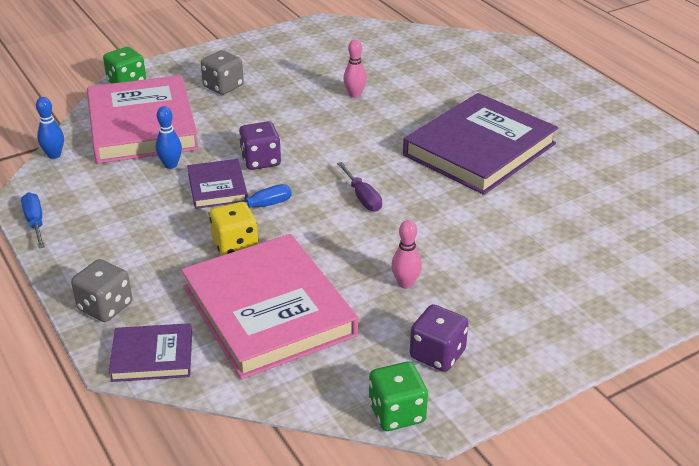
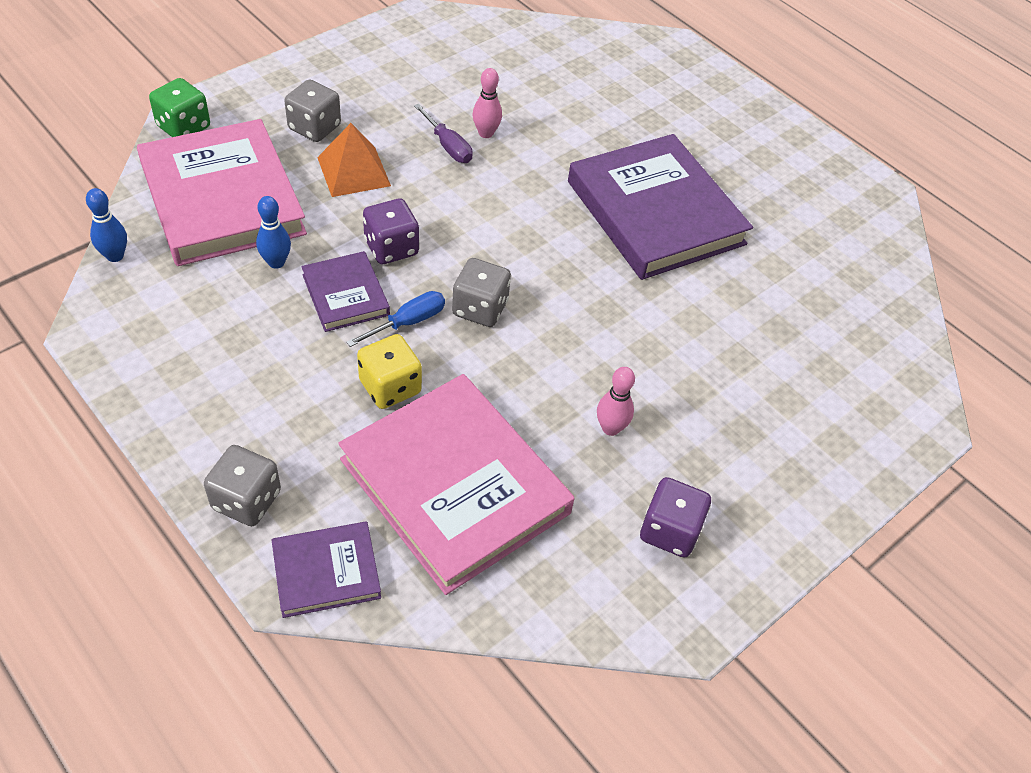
camera: 15 degrees left, 15 degrees up
blue screwdriver [21,193,45,248] -> none
purple screwdriver [337,162,382,212] -> purple screwdriver moved to [414,104,473,163]
green dice [369,362,428,431] -> none
purple book [403,93,558,195] -> purple book turned 60 degrees counterclockwise [568,134,753,280]
none -> orange pyramid [317,123,391,197]
none -> grey dice [452,258,511,327]

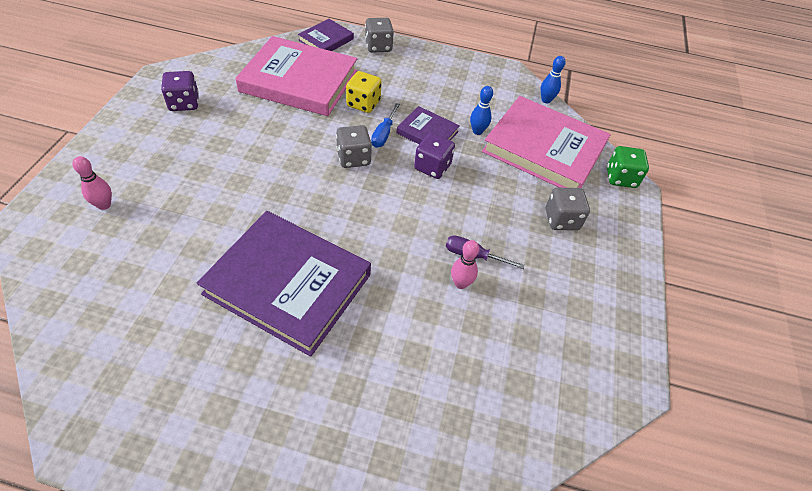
camera: 145 degrees right, 0 degrees up
orange pyramid [317,123,391,197] -> none
pink bowling pin [597,367,635,436] -> pink bowling pin moved to [72,156,112,210]

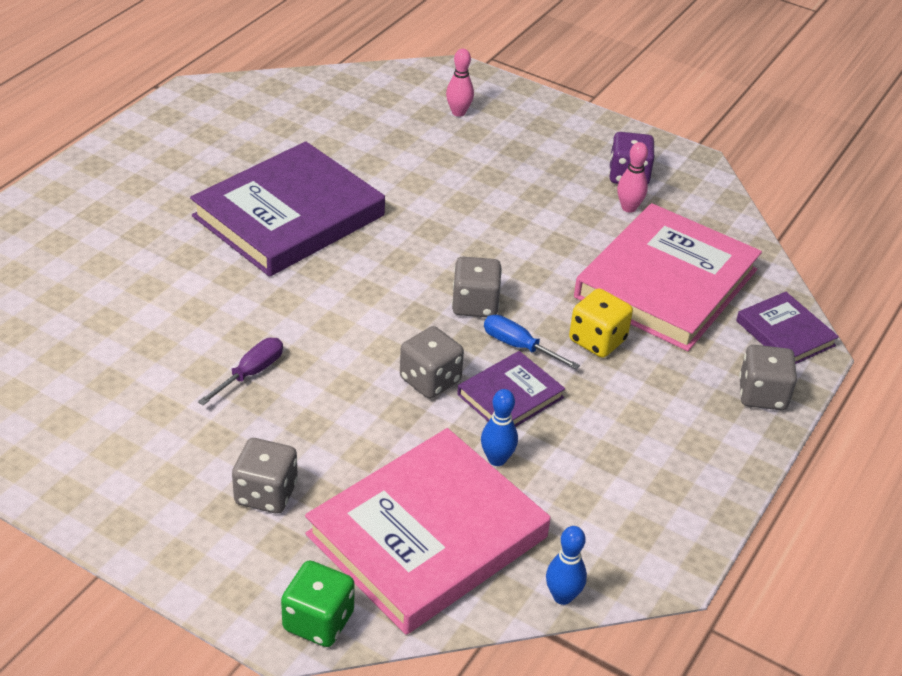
camera: 110 degrees right, 10 degrees down
purple dice [414,133,455,179] -> grey dice [400,326,464,399]
pink bowling pin [451,240,479,289] -> pink bowling pin moved to [617,142,648,213]

